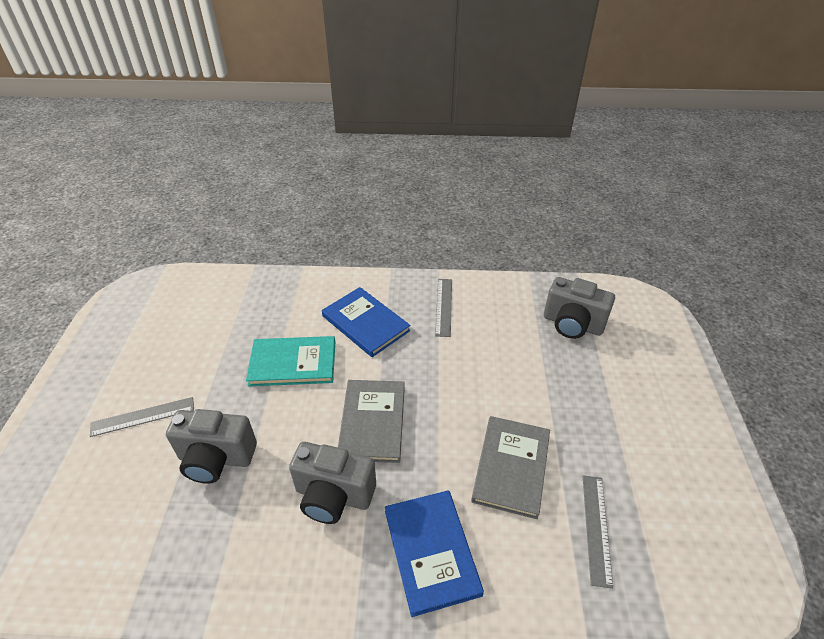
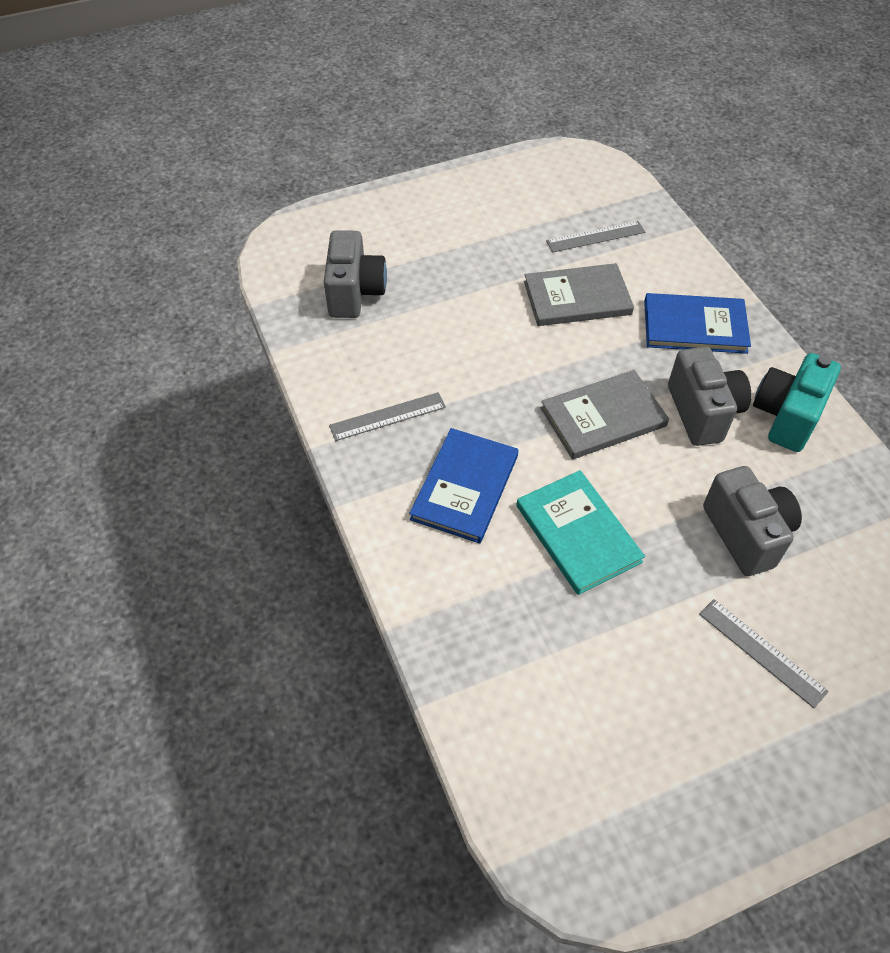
camera: 115 degrees left, 10 degrees up
blue book [385,490,484,617] -> blue book turned 45 degrees clockwise [644,293,751,354]
none -> turquoise camera [753,353,841,452]

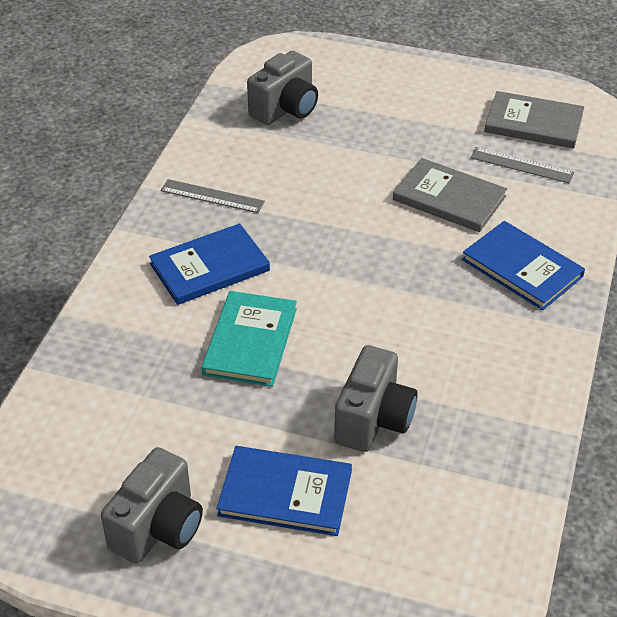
camera: 40 degrees right, 10 degrees down
grey book [541,370,669,459] -> grey book moved to [484,91,584,149]
grey camera [668,347,751,446] -> grey camera moved to [101,447,203,564]
grey ruler [699,599,829,708] -> blue book [217,446,352,536]
turquoise camera [753,353,841,452] -> none

